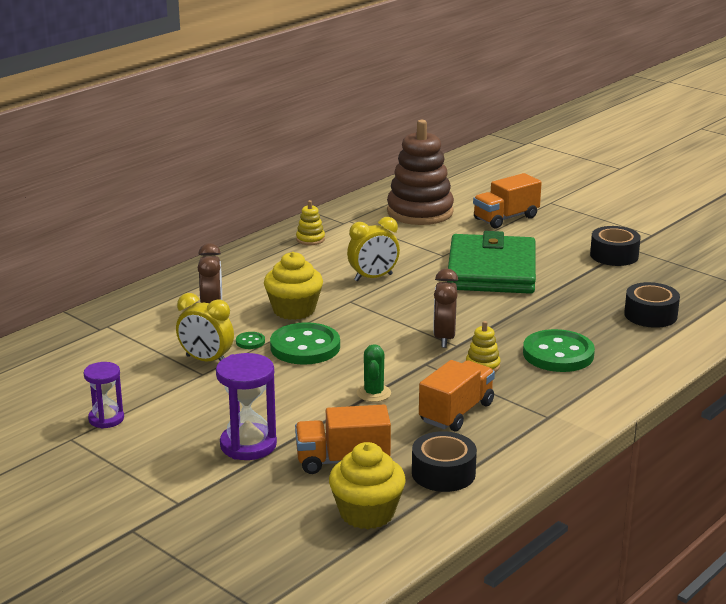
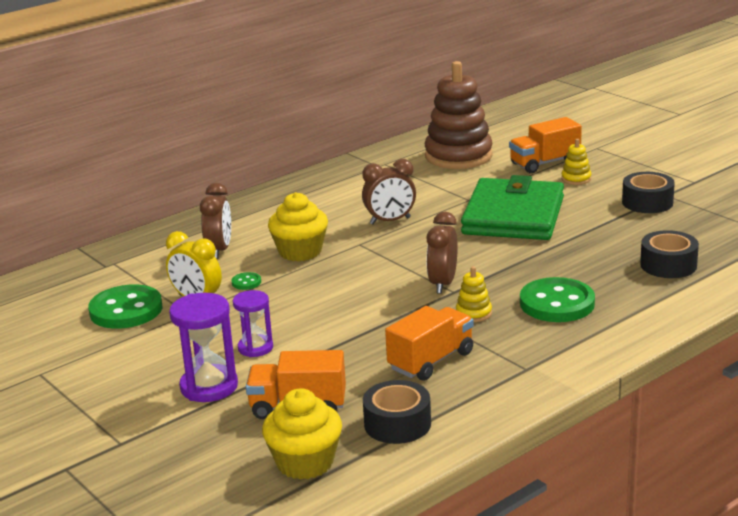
camera: 10 degrees right, 0 degrees up
purple hourglass [84,362,124,429] -> purple hourglass moved to [233,290,273,357]
green button [270,322,340,365] -> green button moved to [88,284,162,329]
yellow stacking toy [296,200,325,245] -> yellow stacking toy moved to [561,139,591,185]
yellow clock [347,217,400,282] -> brown clock [362,159,416,224]
green cactus [357,344,391,402] -> none

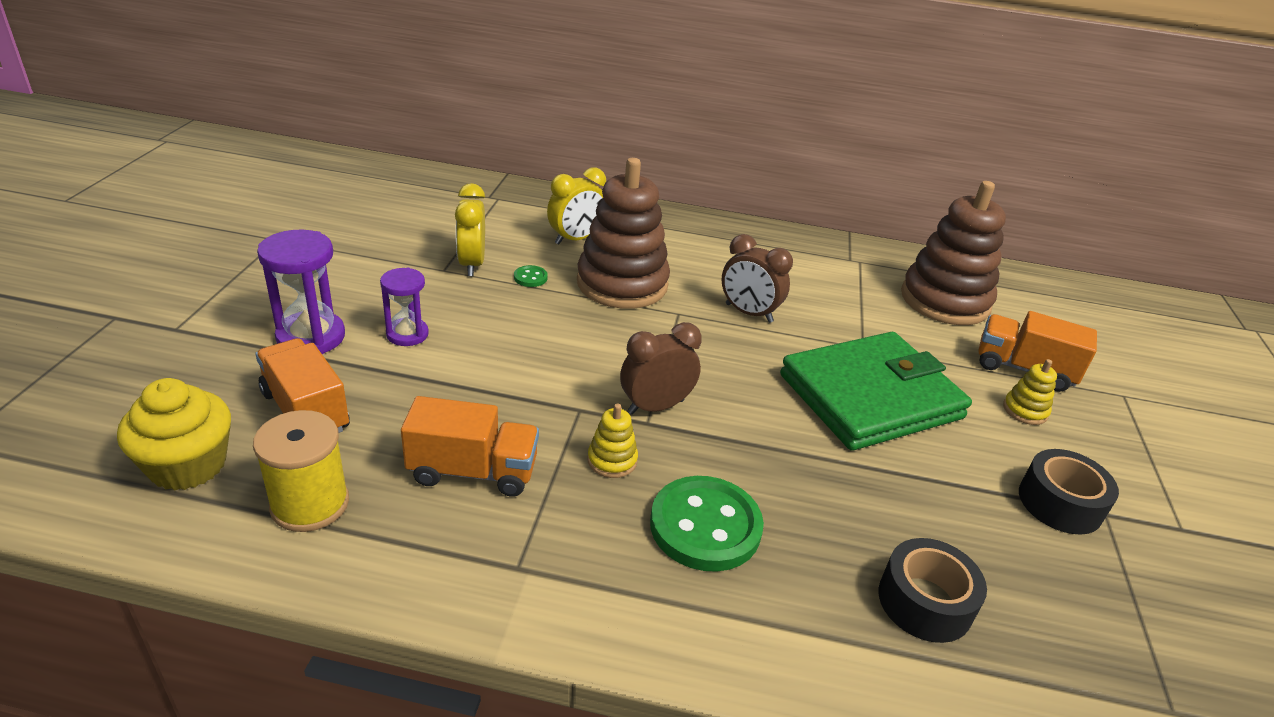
camera: 45 degrees right, 10 degrees up
green button [88,284,162,329] -> none
brown clock [200,183,231,259] -> yellow clock [547,167,606,245]
yellow cupcake [268,192,328,261] -> brown stacking toy [577,158,670,309]
black tape [363,380,431,444] -> yellow spool [253,410,349,532]

